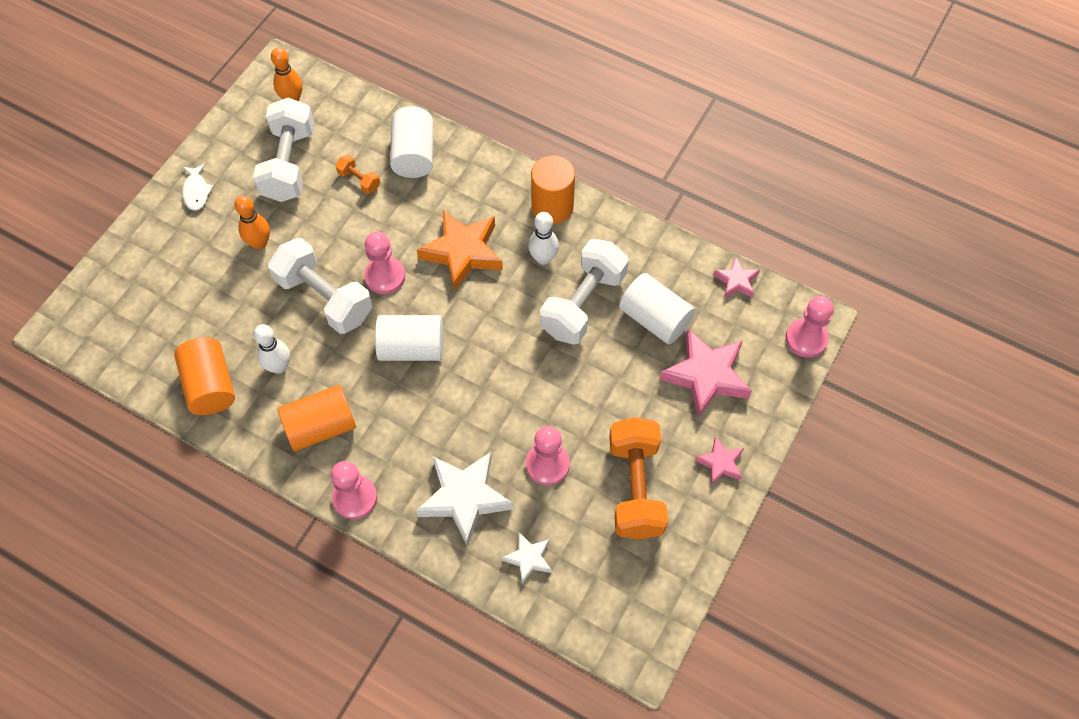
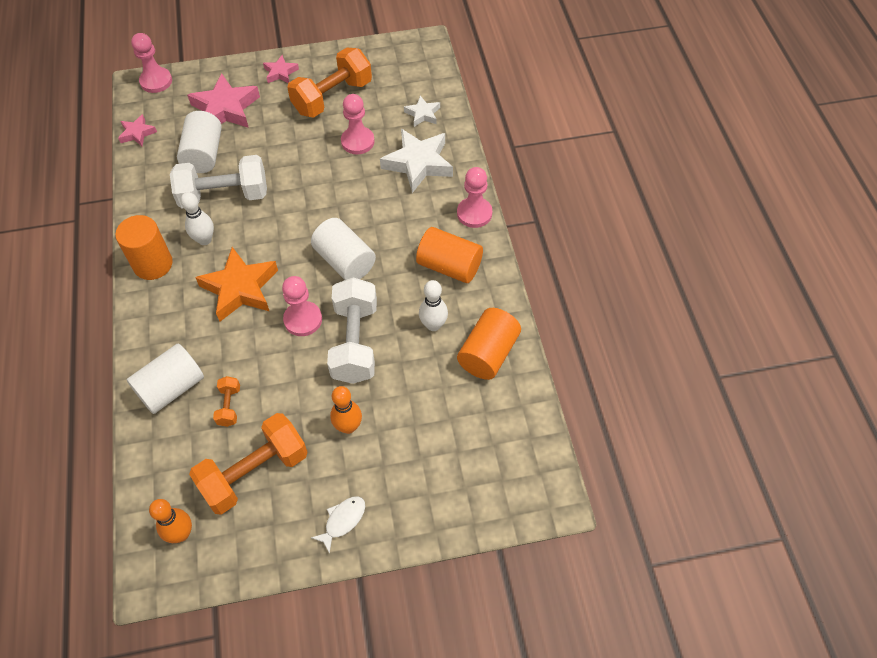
camera: 130 degrees left, 5 degrees down
white dumbbell [253,98,314,202] -> orange dumbbell [189,413,307,515]

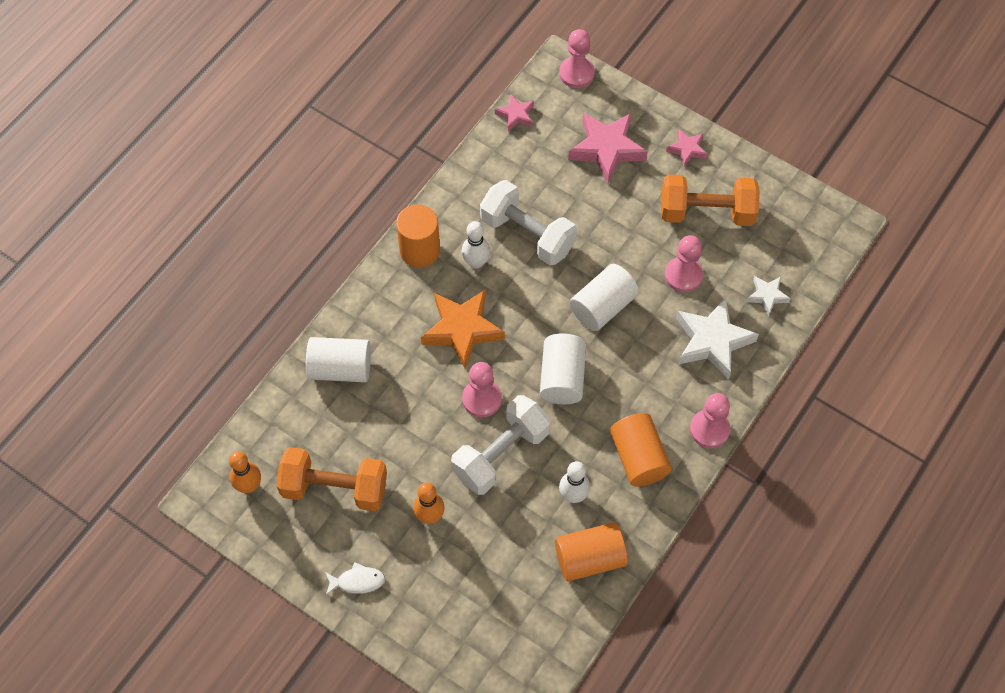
camera: 45 degrees right, 5 degrees up
white cylinder [177,111,222,173] -> white cylinder moved to [570,264,639,331]
orange dumbbell [213,376,240,427] -> none

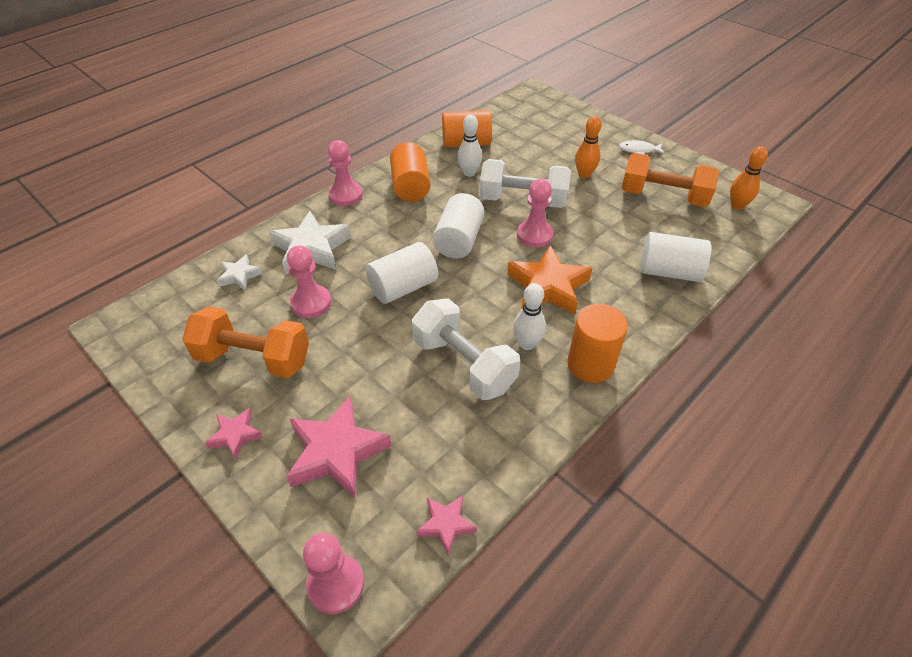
camera: 170 degrees left, 15 degrees down
white dumbbell [451,395,550,495] -> white dumbbell turned 45 degrees clockwise [480,159,571,208]

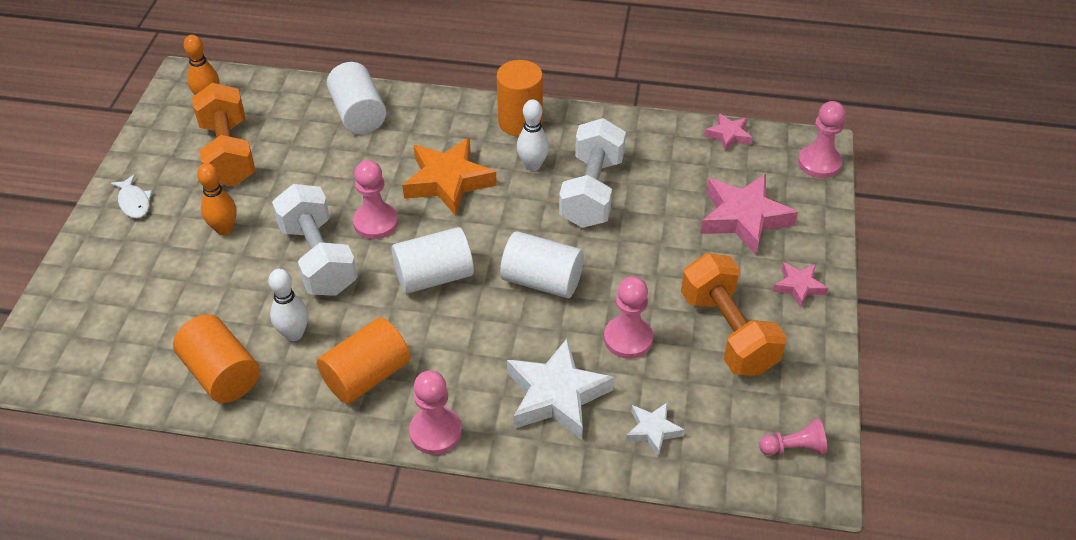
camera: 125 degrees left, 0 degrees up
none -> pink pawn [759,418,827,455]

